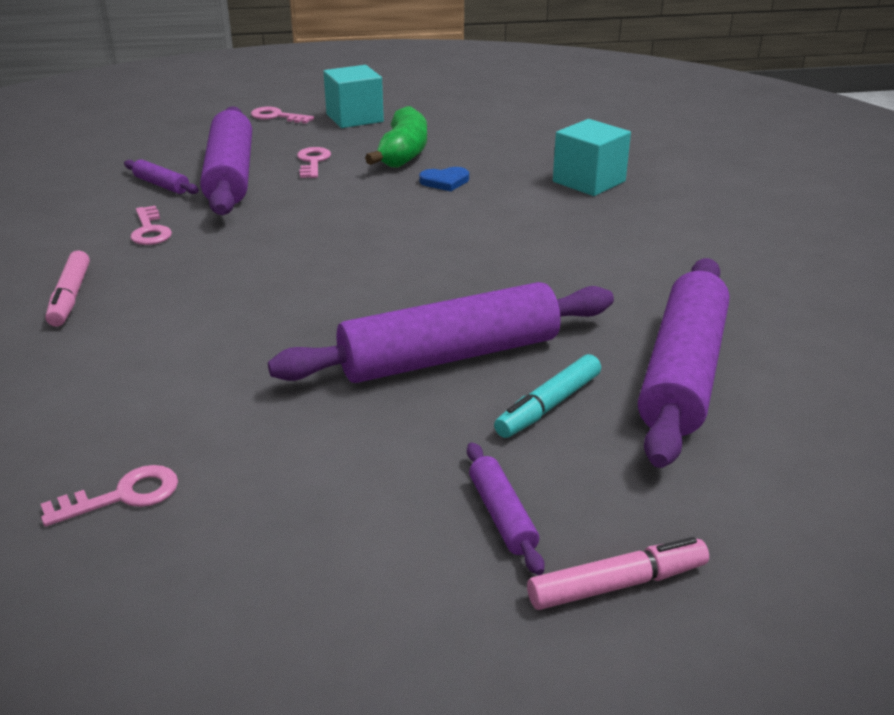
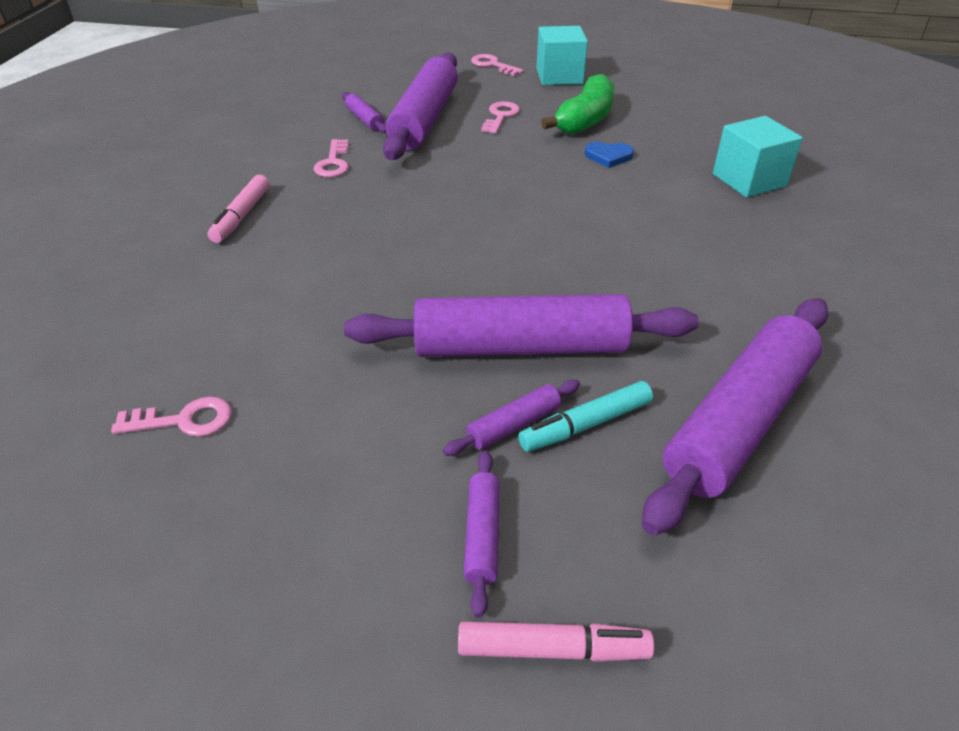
camera: 20 degrees right, 10 degrees up
none -> purple rolling pin [443,380,580,456]

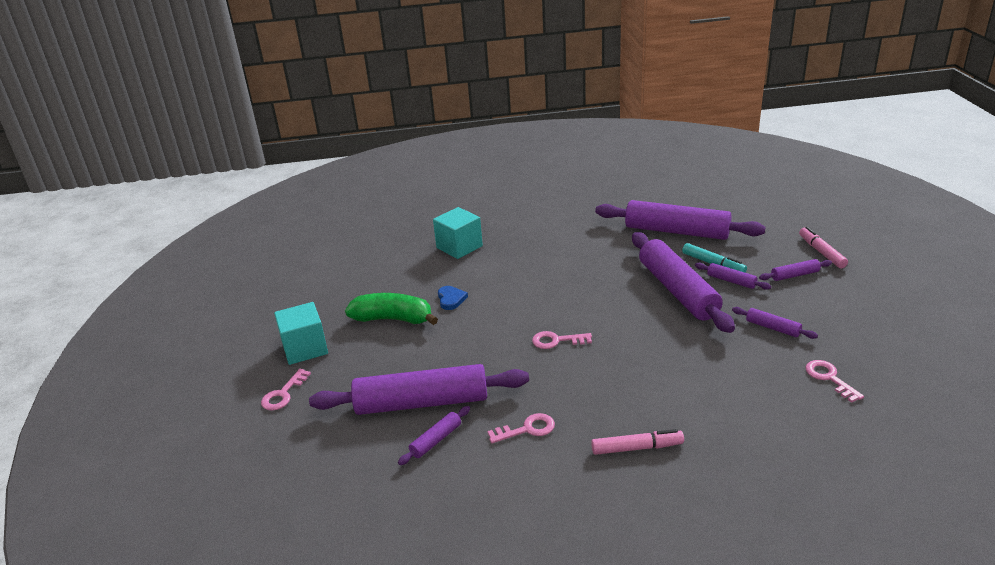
camera: 105 degrees left, 10 degrees down
pink key [481,101,520,134] -> pink key moved to [532,331,592,349]
none -> purple rolling pin [732,307,818,339]

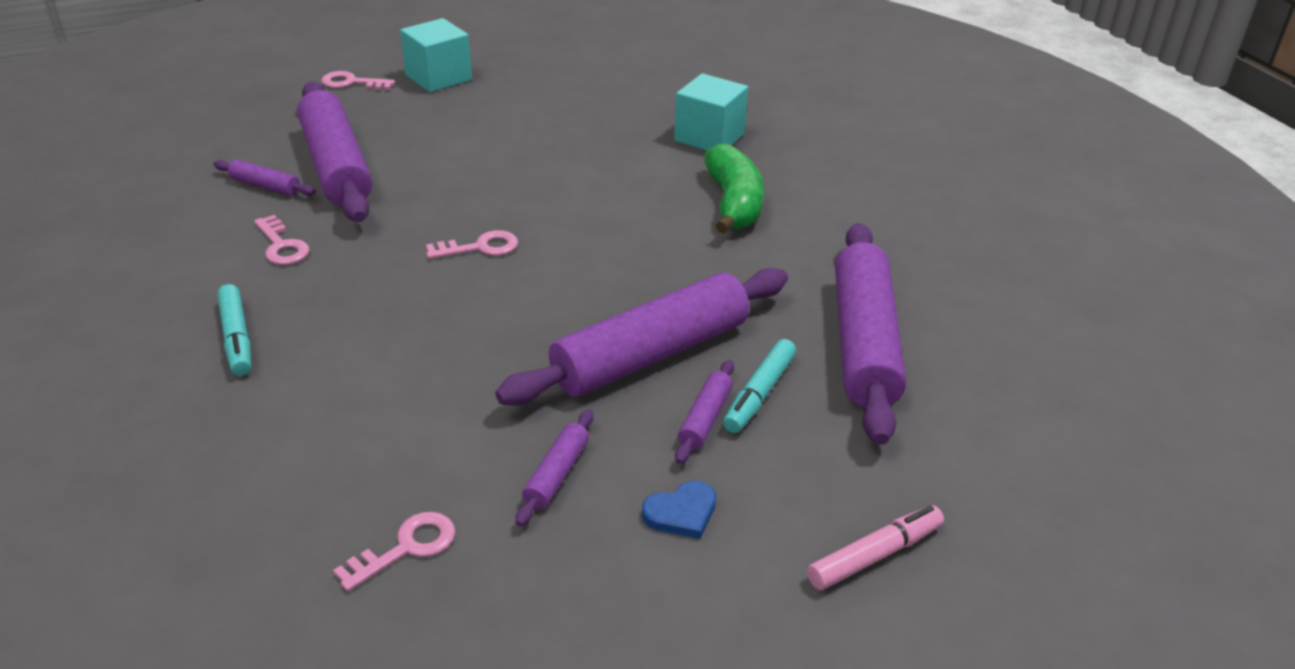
camera: 70 degrees right, 5 degrees up
green banana [345,293,438,325] -> green banana moved to [704,143,764,234]
blue heart [438,286,468,310] -> blue heart moved to [642,481,716,539]
pink key [532,331,592,349] -> pink key turned 90 degrees clockwise [426,230,518,259]
pink marker [591,429,684,455] -> turquoise marker [217,284,251,376]
purple rolling pin [759,259,832,281] -> none

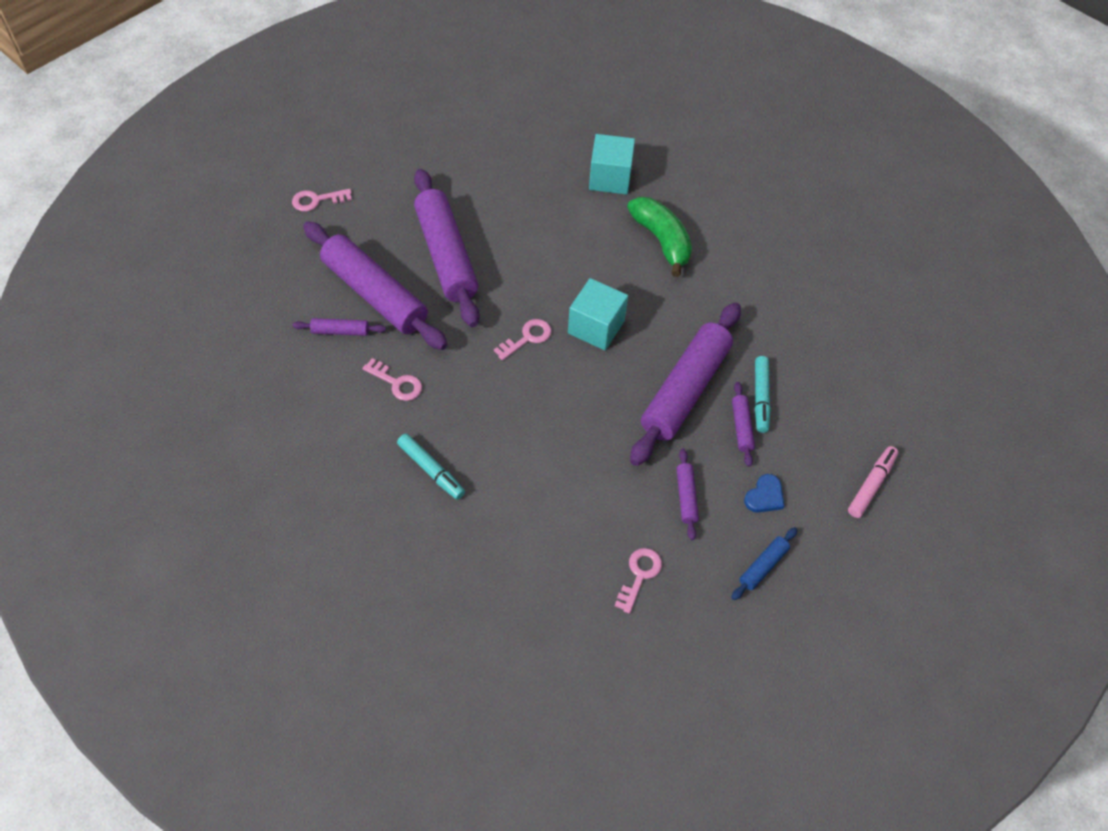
camera: 25 degrees left, 20 degrees up
turquoise cube [400,18,472,92] -> turquoise cube moved to [568,278,628,350]
purple rolling pin [835,223,906,445] -> purple rolling pin moved to [414,169,479,327]
none -> blue rolling pin [731,527,797,600]

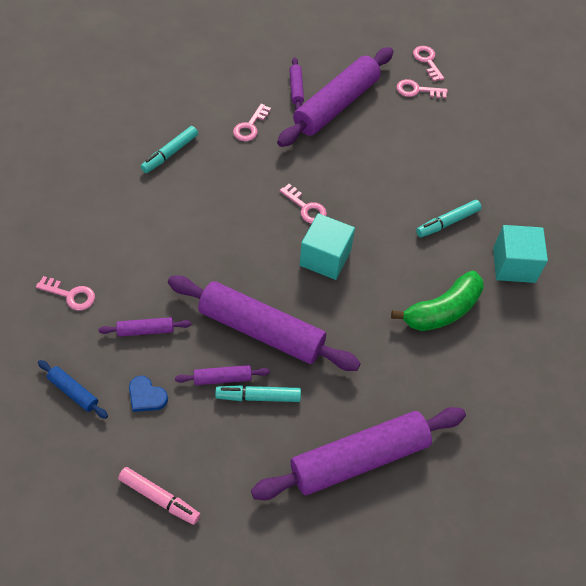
camera: 85 degrees right, 0 degrees up
purple rolling pin [414,169,479,327] -> purple rolling pin moved to [251,407,466,500]
none -> pink key [396,79,448,98]
none -> turquoise marker [416,200,482,237]

